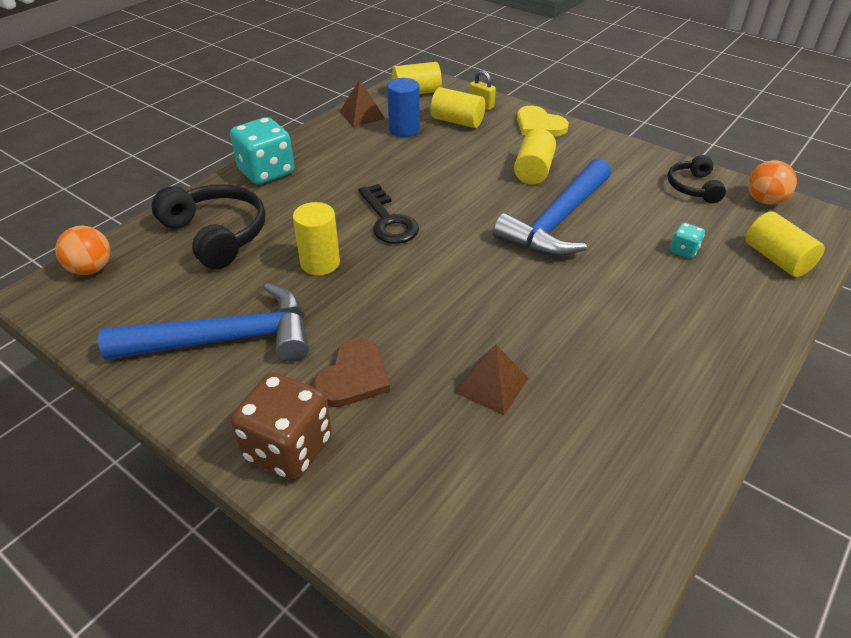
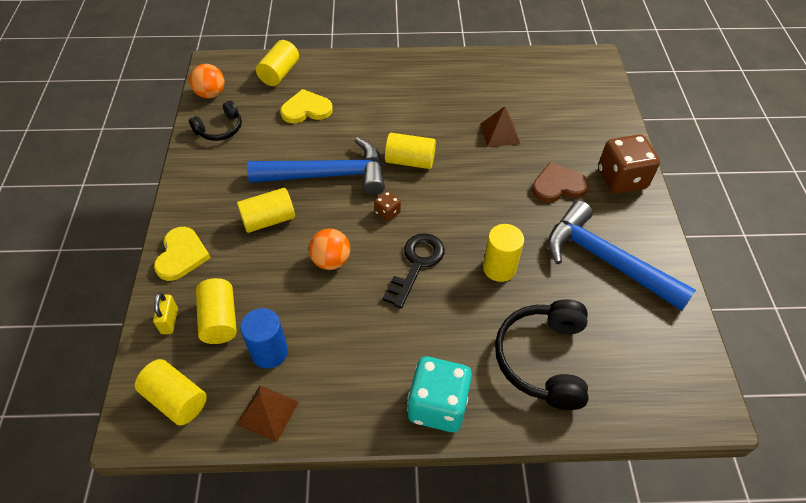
camera: 130 degrees left, 10 degrees up
orange ball [55,226,110,275] -> orange ball moved to [309,229,350,270]
turquoise dice [670,223,705,259] -> yellow heart [280,89,333,123]
none -> brown dice [374,191,401,222]
none -> yellow cylinder [385,133,436,169]

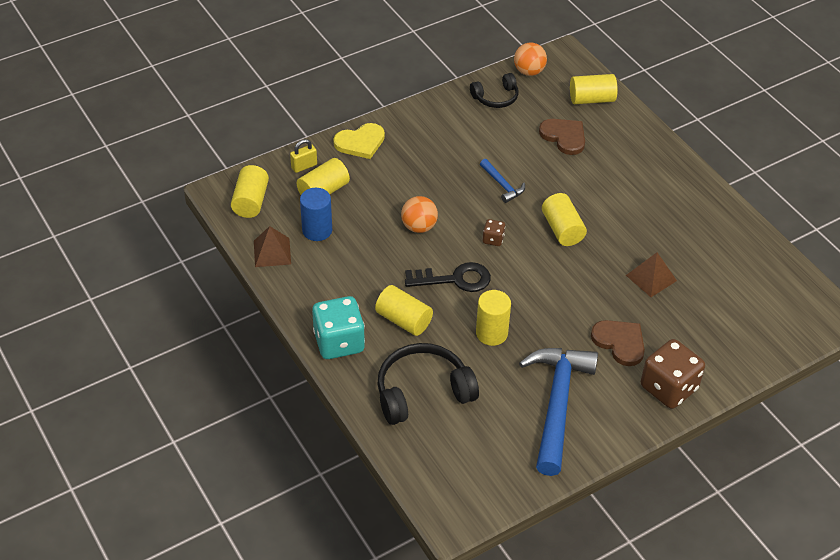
camera: 60 degrees right, 5 degrees down
black headphones [189,101,242,141] -> black headphones turned 45 degrees counterclockwise [470,73,519,108]
yellow cylinder [237,188,295,233] -> yellow cylinder moved to [375,285,433,336]
blue hammer [247,137,385,195] -> blue hammer [480,159,525,203], size x0.45
yellow heart [280,89,333,123] -> brown heart [539,119,585,155]

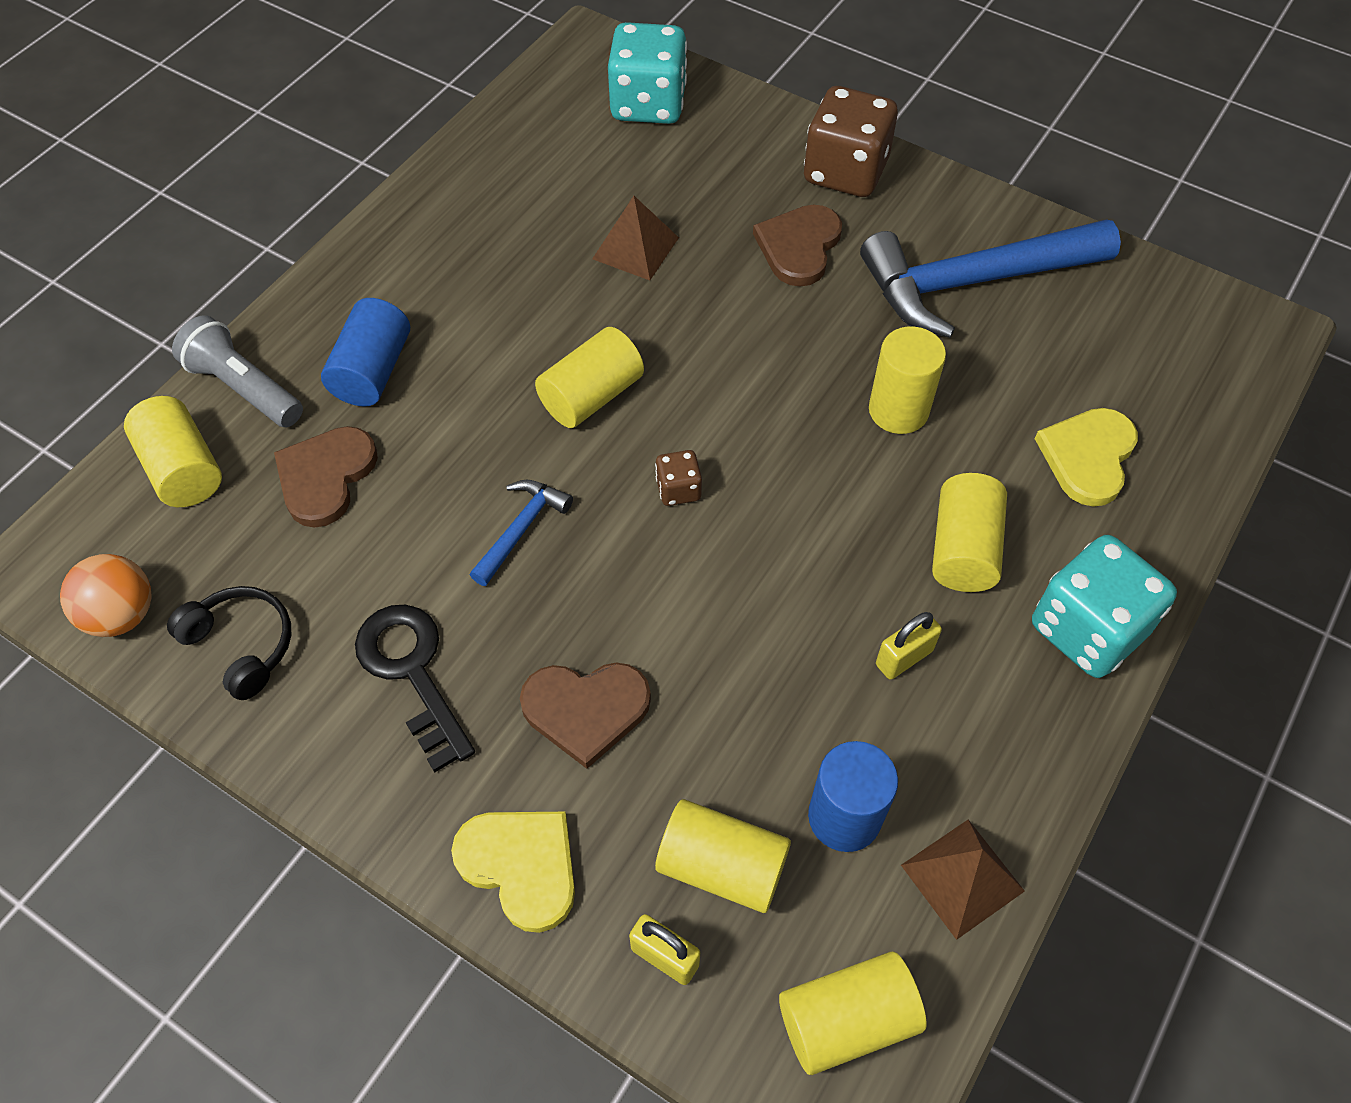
camera: 115 degrees left, 10 degrees up
black headphones [377,343,479,425] -> yellow heart [1035,408,1138,507]
orange ball [401,196,438,233] -> none
black key [405,262,491,292] -> black key moved to [355,605,475,772]
none -> grey flashlight [172,315,303,427]
none -> blue cylinder [321,298,410,407]
none -> brown heart [520,663,651,769]
none -> turquoise dice [608,22,687,124]
none -> yellow padlock [876,612,942,680]

